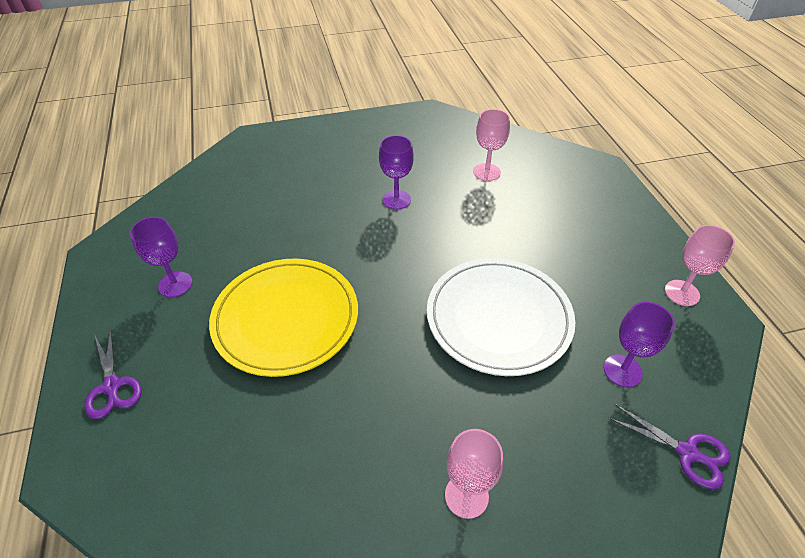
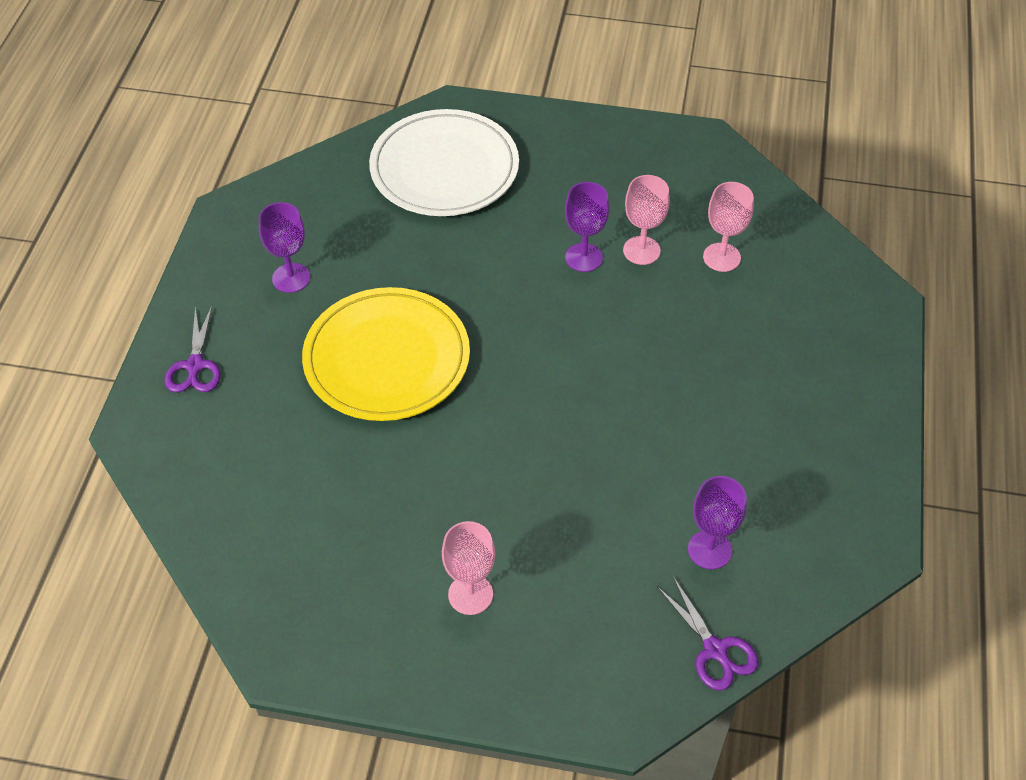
camera: 25 degrees right, 5 degrees up
white plate [427,258,575,376] -> white plate moved to [369,109,519,216]
pink goblet [665,225,735,306] -> pink goblet moved to [623,175,670,265]

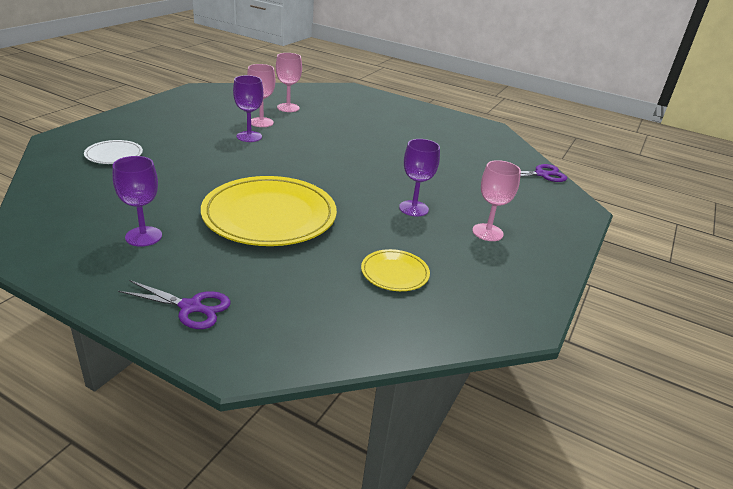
camera: 75 degrees left, 20 degrees down
white plate [369,109,519,216] -> white plate [84,140,143,164], size x0.46
purple goblet [688,476,747,569] -> purple goblet moved to [399,139,440,217]
none -> yellow plate [361,249,430,291]

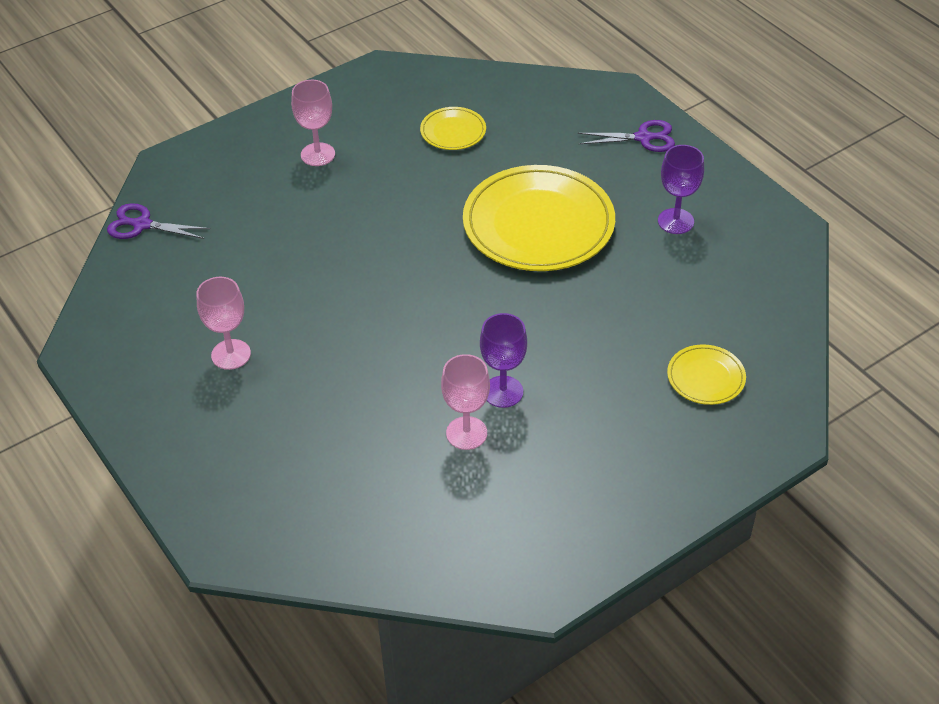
camera: 150 degrees left, 15 degrees up
white plate [84,140,143,164] -> yellow plate [667,344,746,405]
purple scissors [118,280,231,329] -> purple scissors turned 135 degrees clockwise [578,120,675,152]
pink goblet [276,53,302,112] -> pink goblet moved to [196,277,251,370]
purple goblet [399,139,440,217] -> none

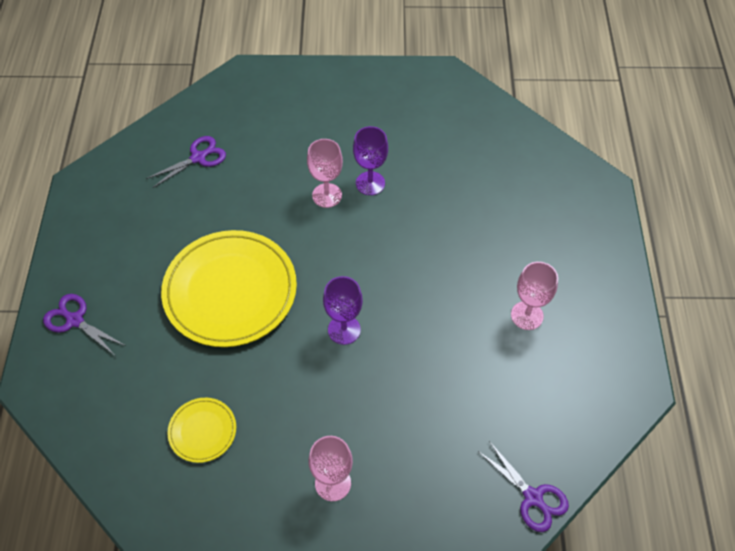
camera: 145 degrees left, 10 degrees up
pink goblet [441,354,490,450] -> pink goblet moved to [307,139,343,208]
purple goblet [658,145,704,234] -> purple goblet moved to [323,276,363,345]
yellow plate [667,344,746,405] -> none
none -> purple scissors [146,136,226,188]

